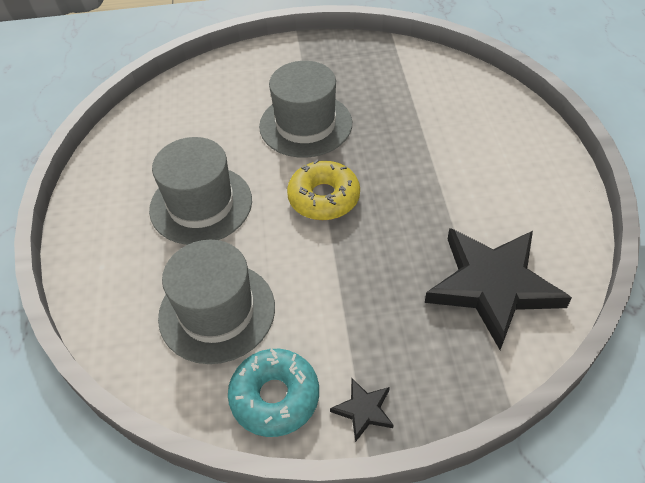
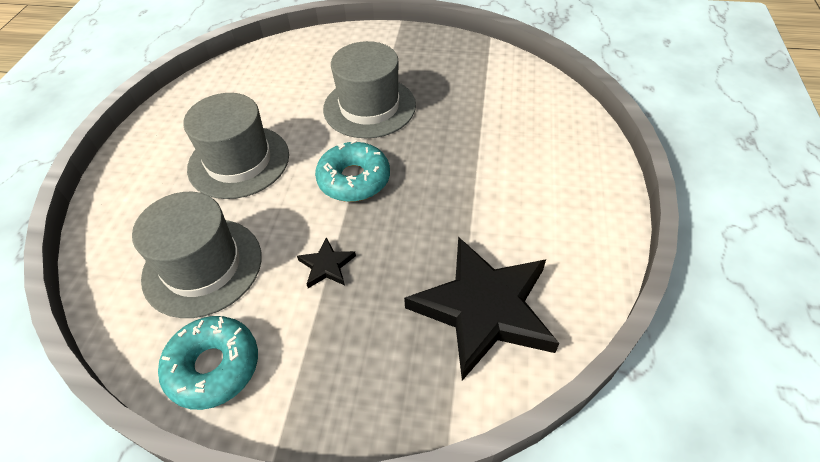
camera: 15 degrees right, 0 degrees up
yellow donut [287,160,360,220] -> turquoise donut [315,140,390,202]
black star [330,378,394,442] -> black star moved to [297,237,356,288]

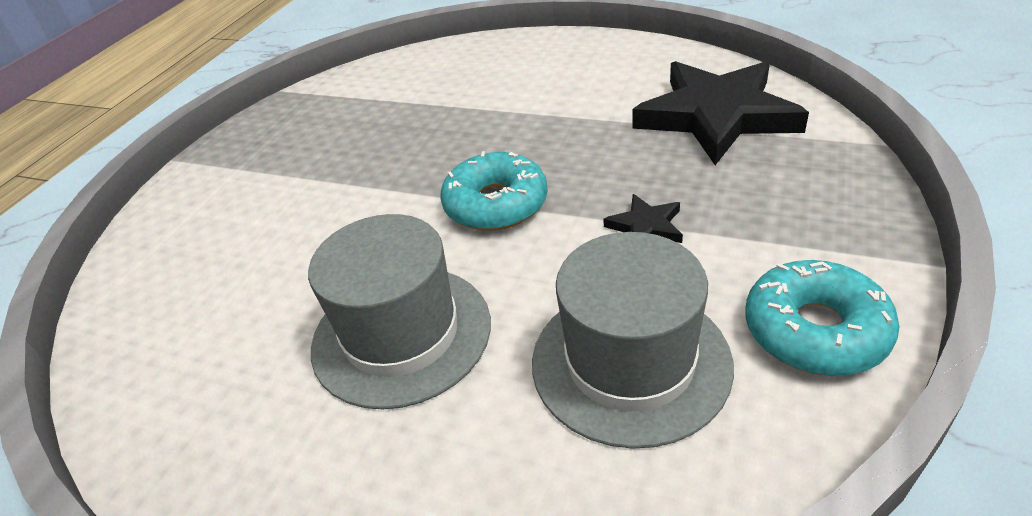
camera: 75 degrees left, 10 degrees down
grey hat [323,41,416,138] -> none

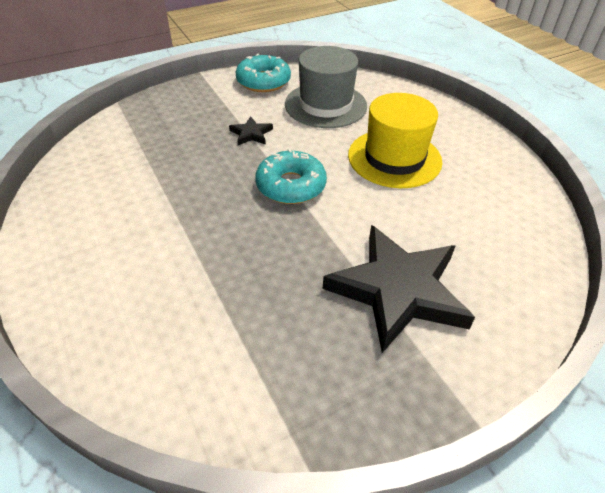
camera: 145 degrees left, 5 degrees up
grey hat [308,214,491,409] -> yellow hat [348,93,443,188]
black star [632,61,809,165] -> black star moved to [323,225,475,353]

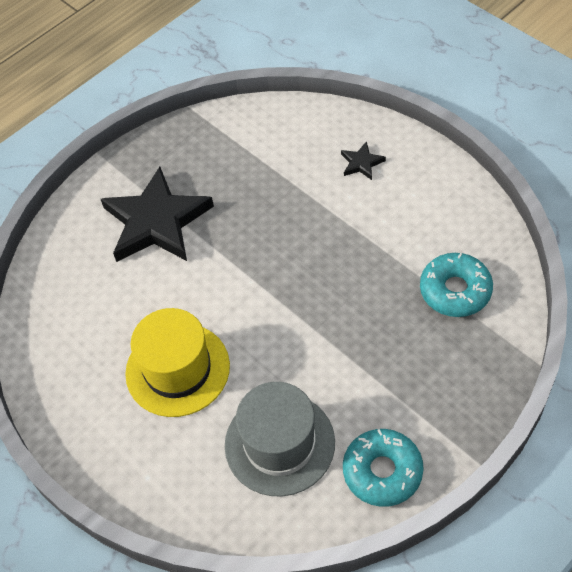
camera: 170 degrees right, 10 degrees up
black star [229,116,273,145] -> black star moved to [341,141,386,180]
turquoise donut [255,148,327,204] -> turquoise donut moved to [420,253,493,317]

